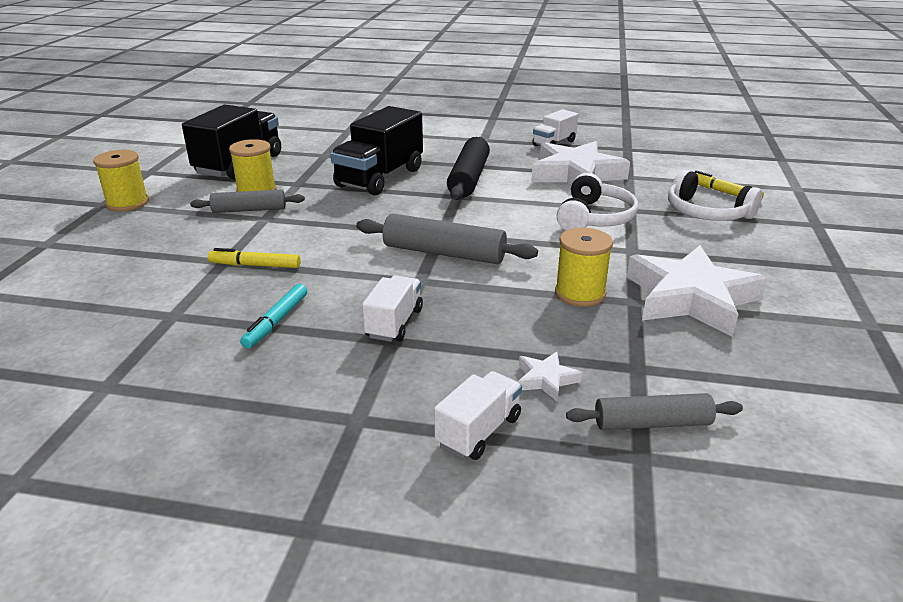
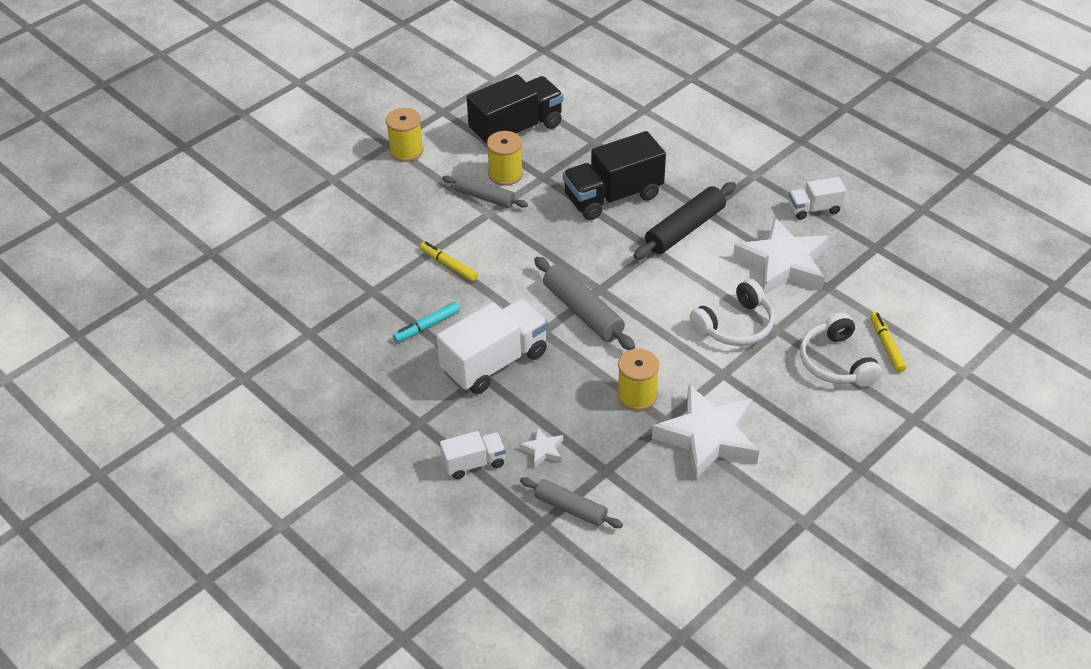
camera: 35 degrees right, 15 degrees up
white truck [362,275,423,342] -> white truck [437,299,548,394], size x1.85

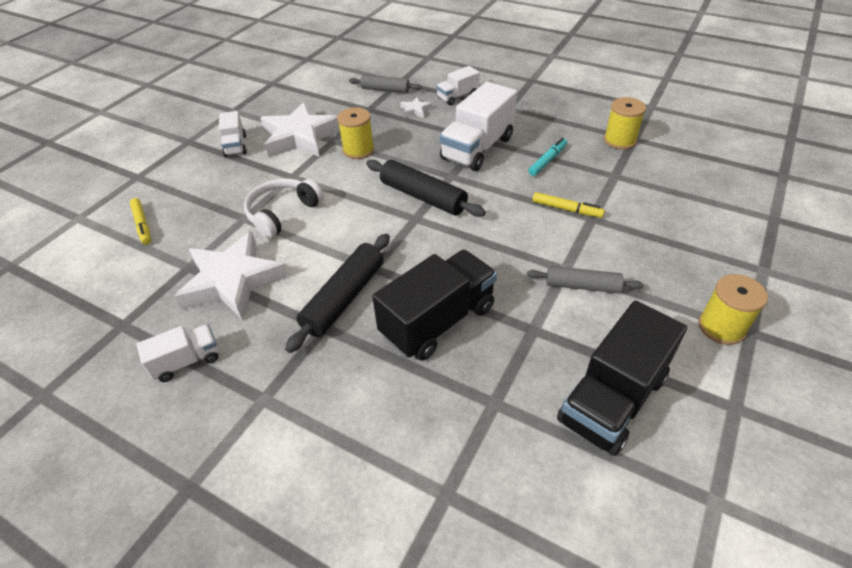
camera: 165 degrees right, 0 degrees up
yellow spool [487,131,523,186] -> yellow spool moved to [604,97,646,149]
grey rolling pin [534,257,635,350] -> black rolling pin [366,160,486,217]
white headphones [800,313,882,387] -> none
none -> white truck [219,111,247,157]

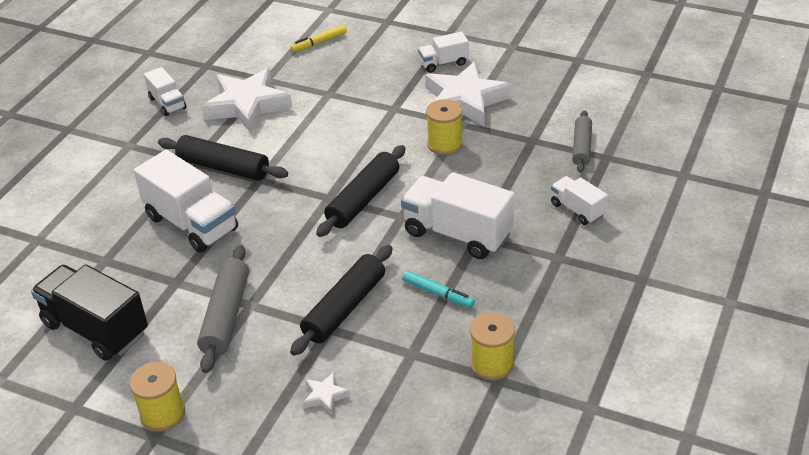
camera: 85 degrees right, 5 degrees down
white headphones [244,179,324,239] -> none
black truck [372,250,497,361] -> white truck [134,150,238,253]
white star [400,97,432,118] -> white star moved to [303,372,351,415]
grey rolling pin [527,266,644,293] -> grey rolling pin [197,245,249,373], size x1.52
yellow marker [532,192,605,218] -> black rolling pin [290,245,393,356]

